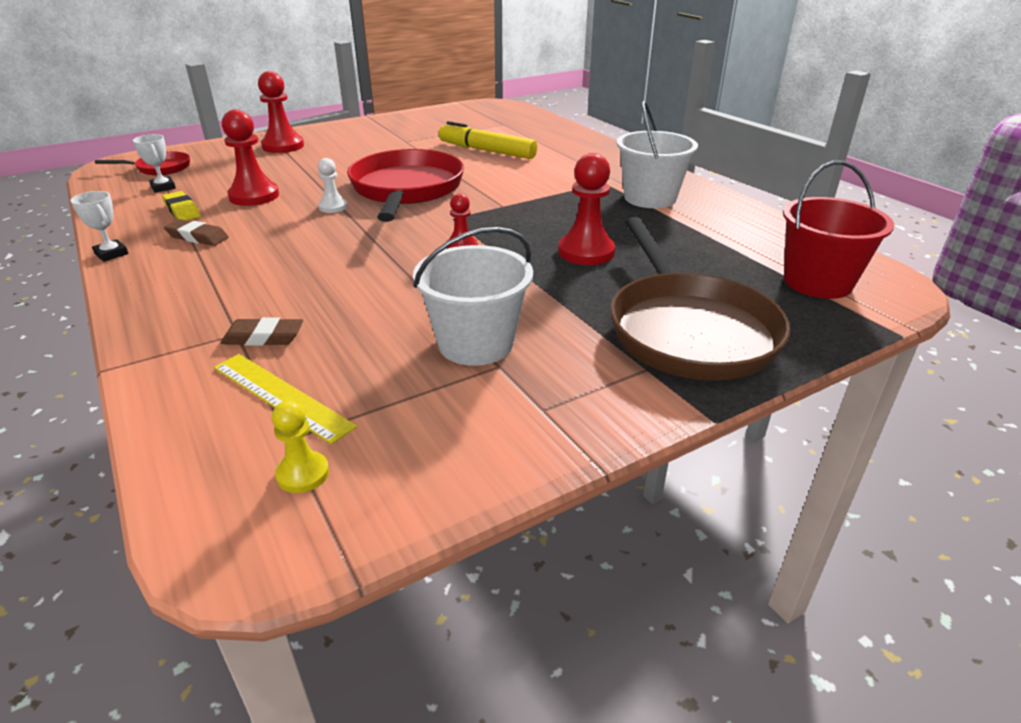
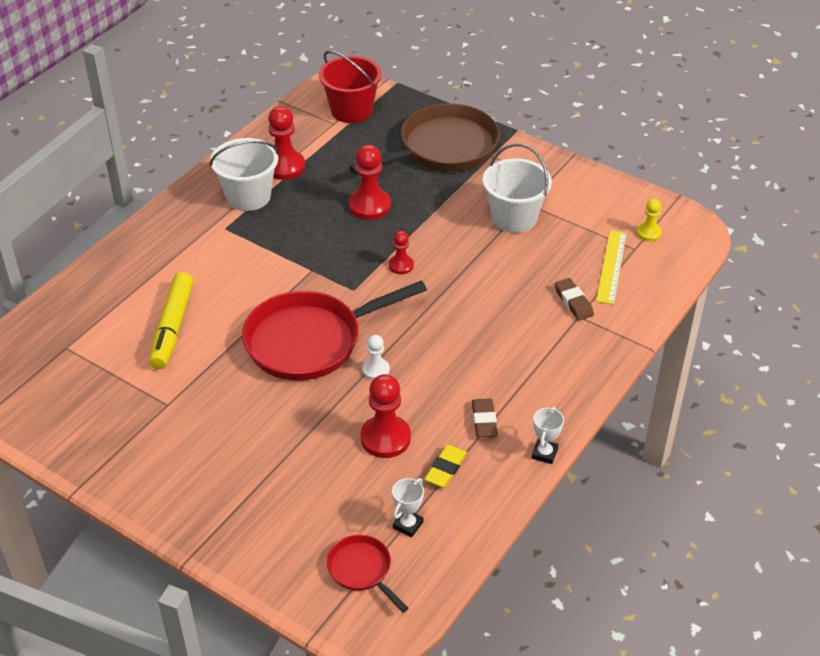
camera: 115 degrees left, 10 degrees up
red pawn [258,71,304,153] -> red pawn moved to [268,106,305,180]

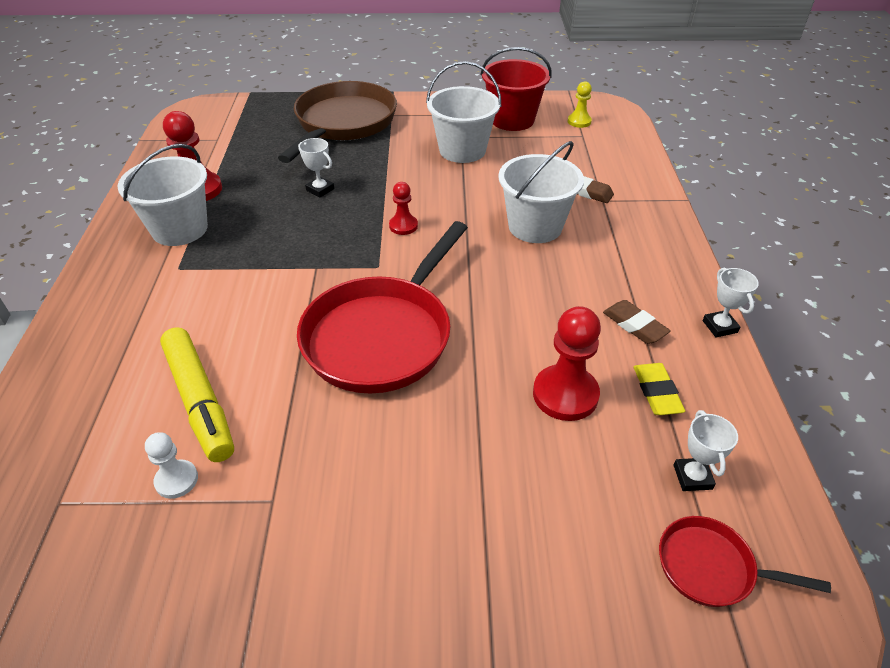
camera: 35 degrees left, 0 degrees up
red bucket [319,51,382,123] -> red bucket moved to [481,47,552,131]
red pawn [349,145,391,220] -> white trophy [298,138,334,197]
white pawn [362,335,390,380] -> white pawn moved to [145,432,198,499]
yellow ruler [596,230,627,305] -> none
none -> white bucket [498,141,584,243]

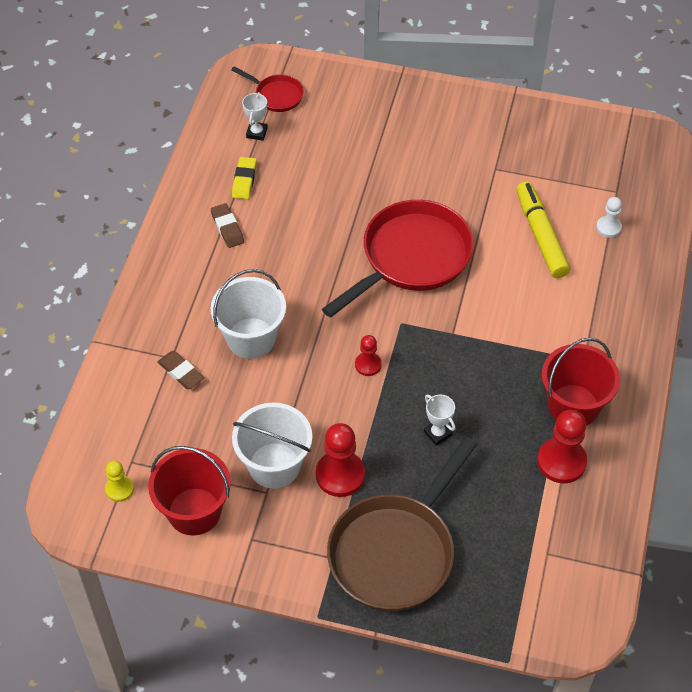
camera: 165 degrees left, 10 degrees up
white bucket [118,144,208,246] -> red bucket [542,338,620,426]
white pawn [145,432,198,499] -> white pawn moved to [596,197,622,238]
red pawn [533,306,601,421] -> red pawn moved to [316,423,365,497]
white trophy [703,268,759,338] -> none

